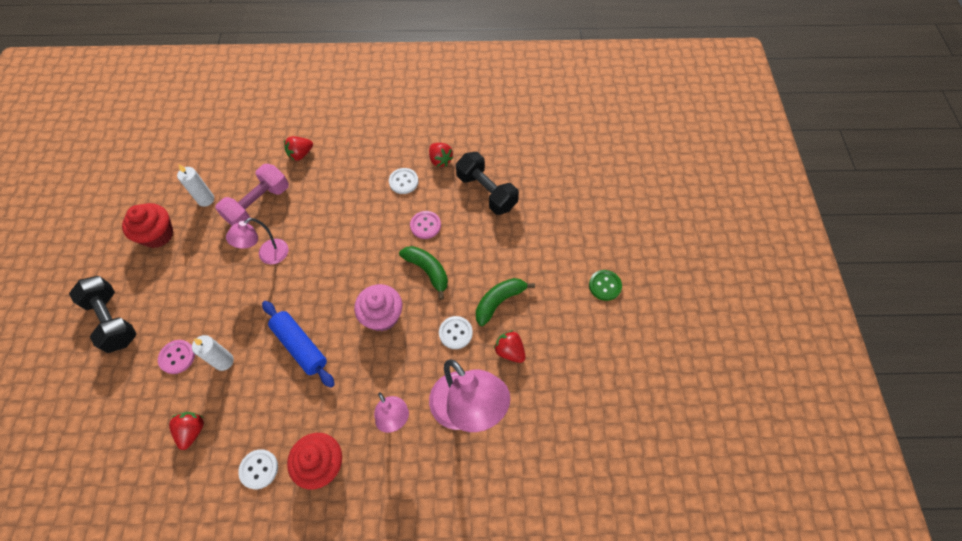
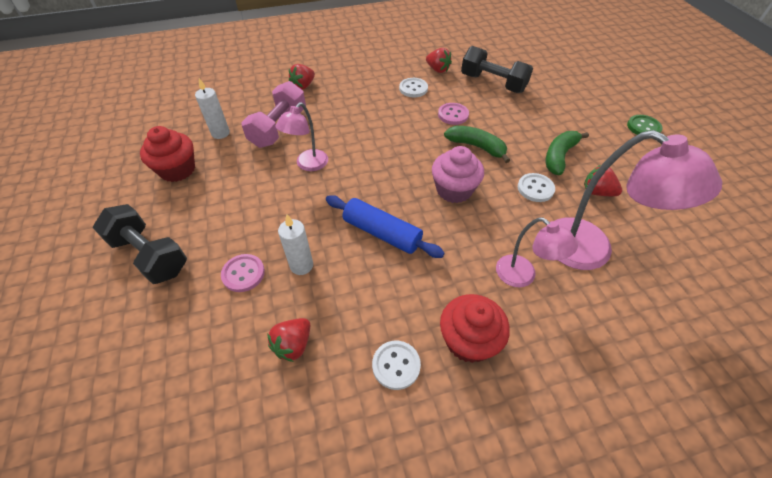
camera: 15 degrees left, 10 degrees down
red strawberry [169,412,204,450] -> red strawberry turned 135 degrees counterclockwise [267,318,310,362]

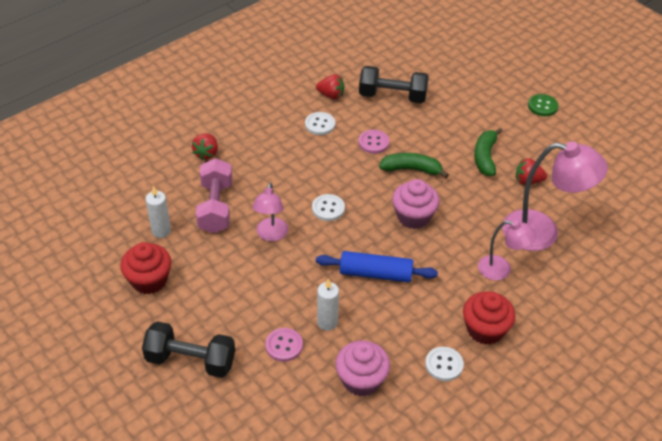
camera: 25 degrees left, 5 degrees down
red strawberry [267,318,310,362] -> pink cupcake [336,341,390,397]
white button [518,173,555,202] -> white button moved to [312,194,345,221]

